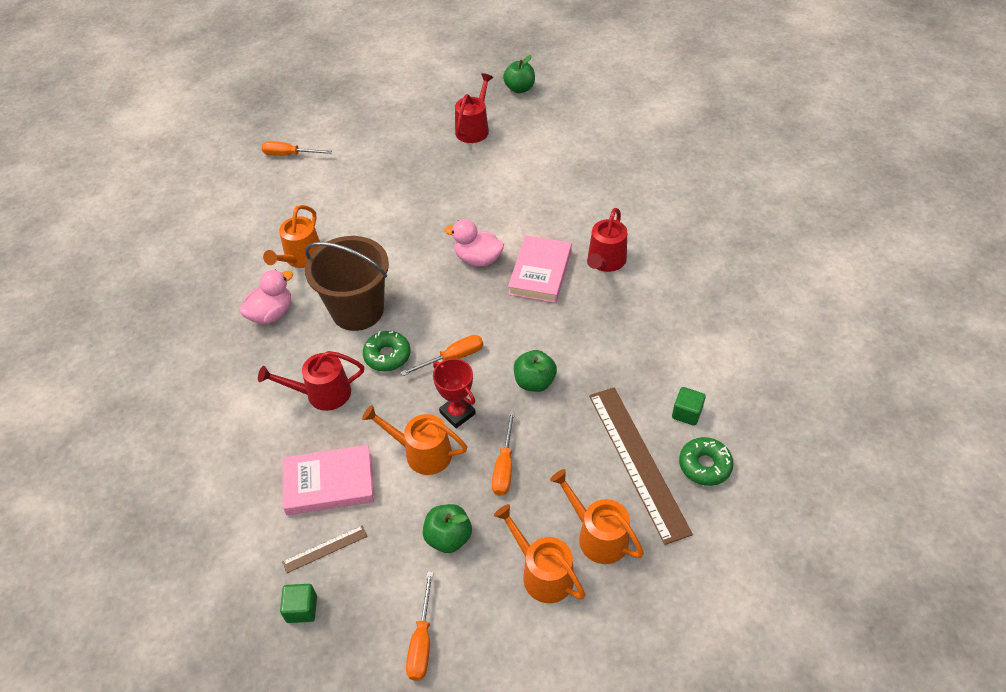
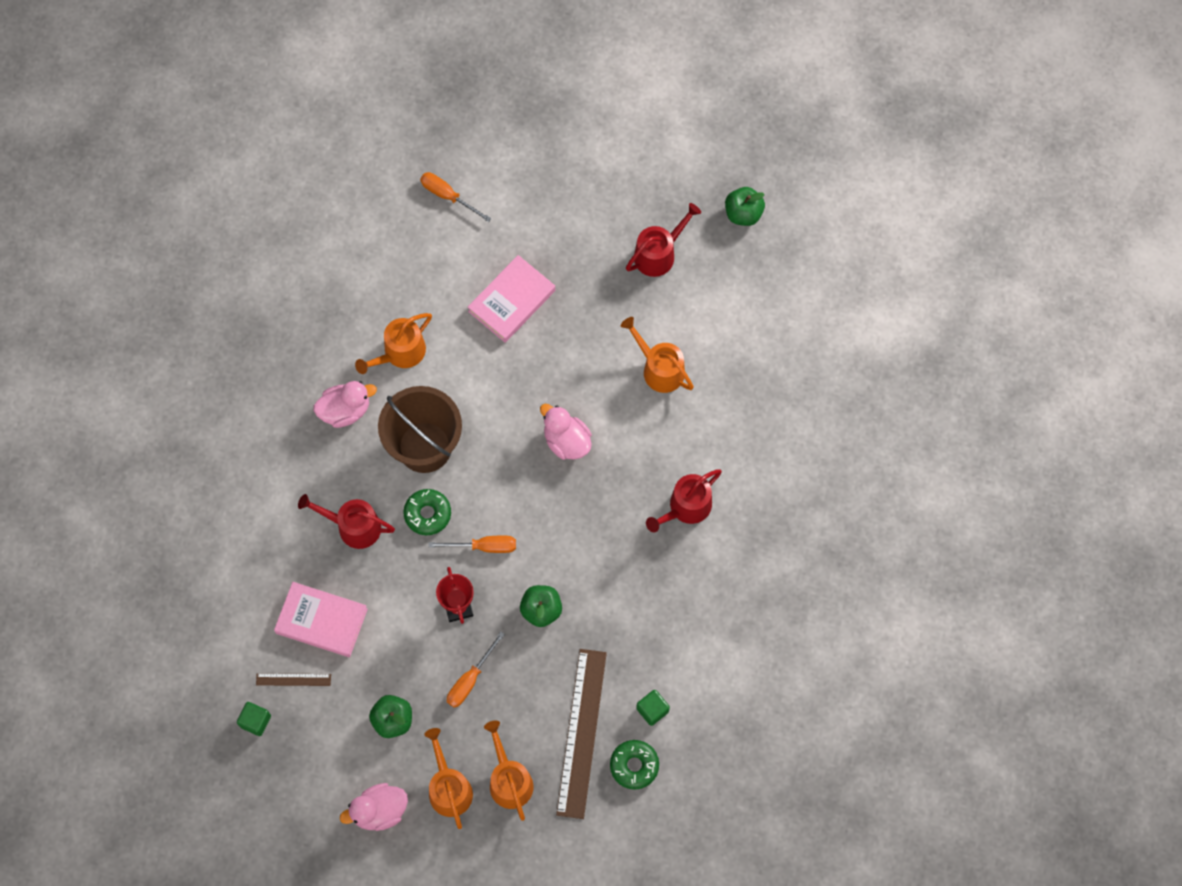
camera: 25 degrees right, 20 degrees up
orange watering can [362,405,467,475] -> orange watering can moved to [621,317,694,393]
orange screwdriver [406,571,434,681] -> none
pink book [508,235,572,303] -> pink book moved to [468,255,555,342]
none -> pink duck [340,783,408,831]

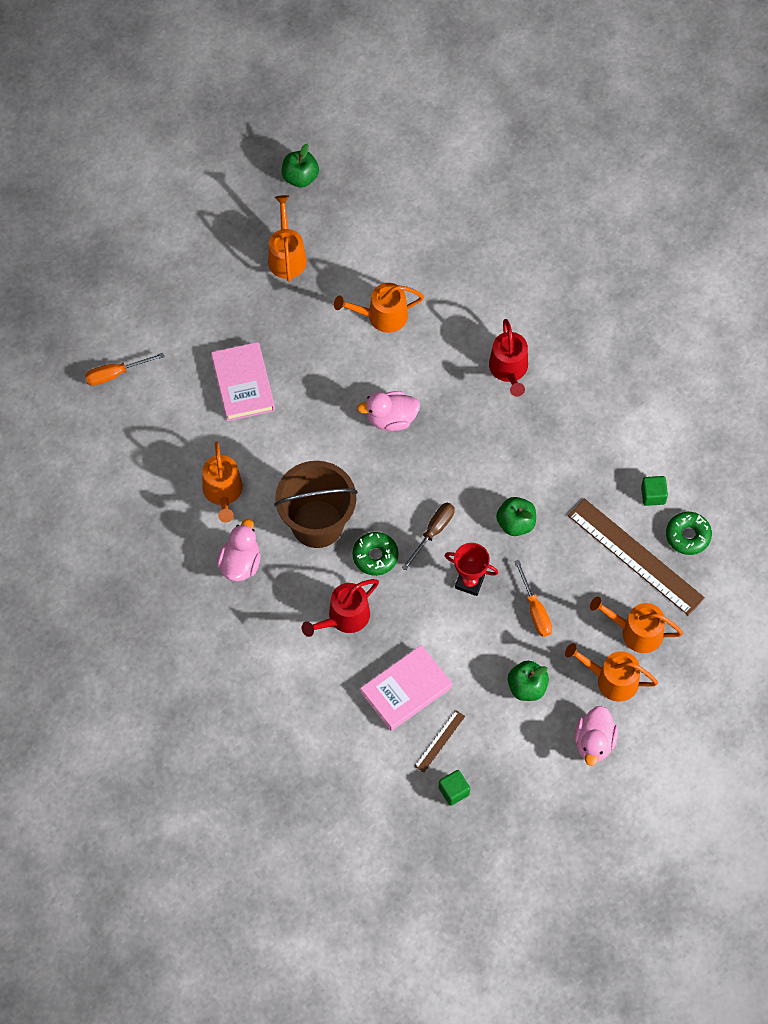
camera: 55 degrees left, 5 degrees down
orange screwdriver [428,536,516,553] -> brown screwdriver [402,503,455,571]
red watering can [626,203,701,277] -> orange watering can [268,195,307,282]

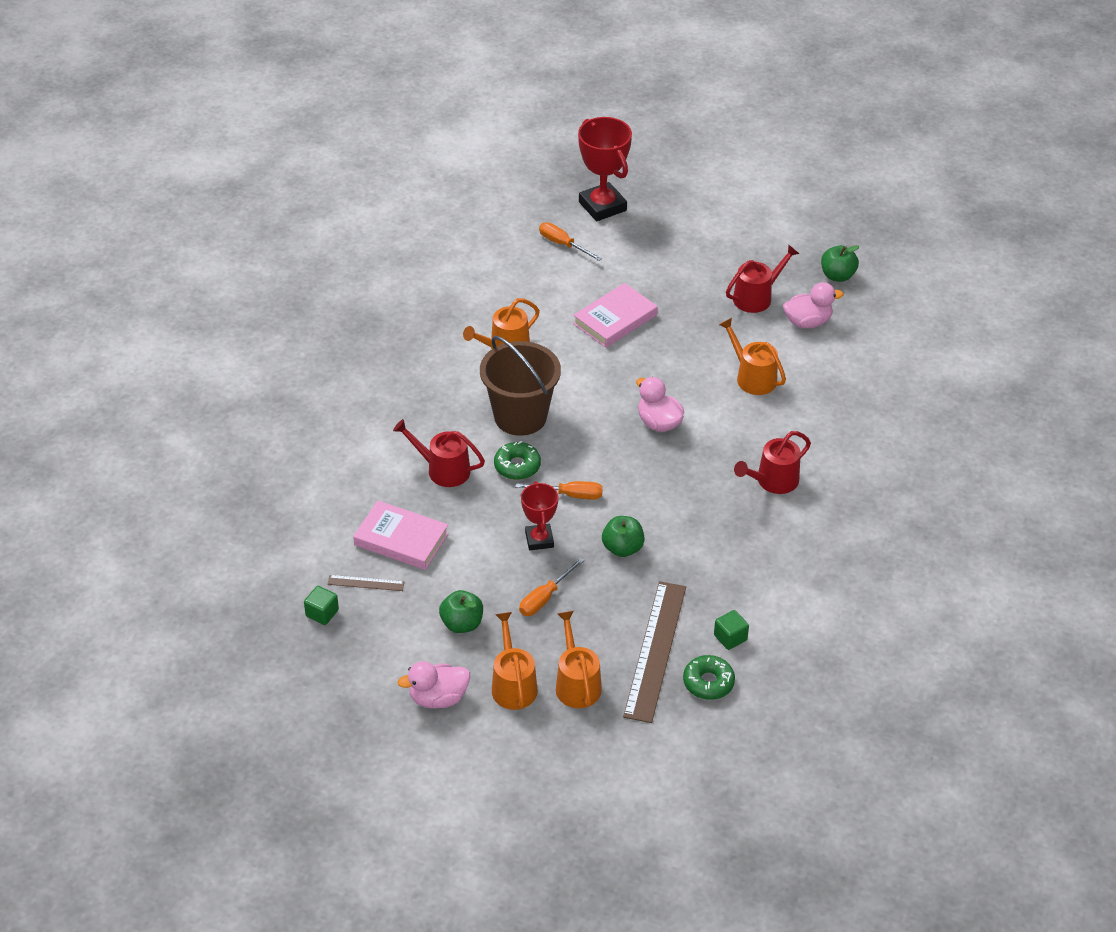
camera: 60 degrees right, 20 degrees down
pink duck [217,519,261,582] -> pink duck moved to [783,282,843,328]
orange watering can [268,195,307,282] -> red watering can [726,244,799,313]
brown screwdriver [402,503,455,571] -> orange screwdriver [515,481,603,499]
none -> red trophy [578,117,632,221]

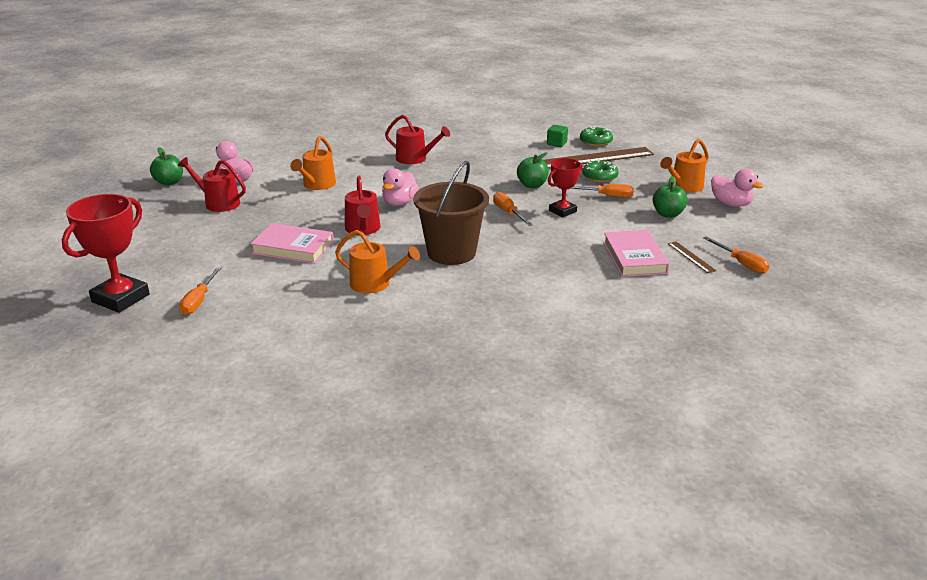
camera: 120 degrees left, 15 degrees down
green cube [304,586,339,625] -> orange screwdriver [703,236,770,273]
red watering can [393,419,485,487] -> red watering can moved to [345,176,380,235]
green donut [494,441,541,480] -> green donut moved to [582,161,619,183]
orange watering can [556,611,602,708] -> none

